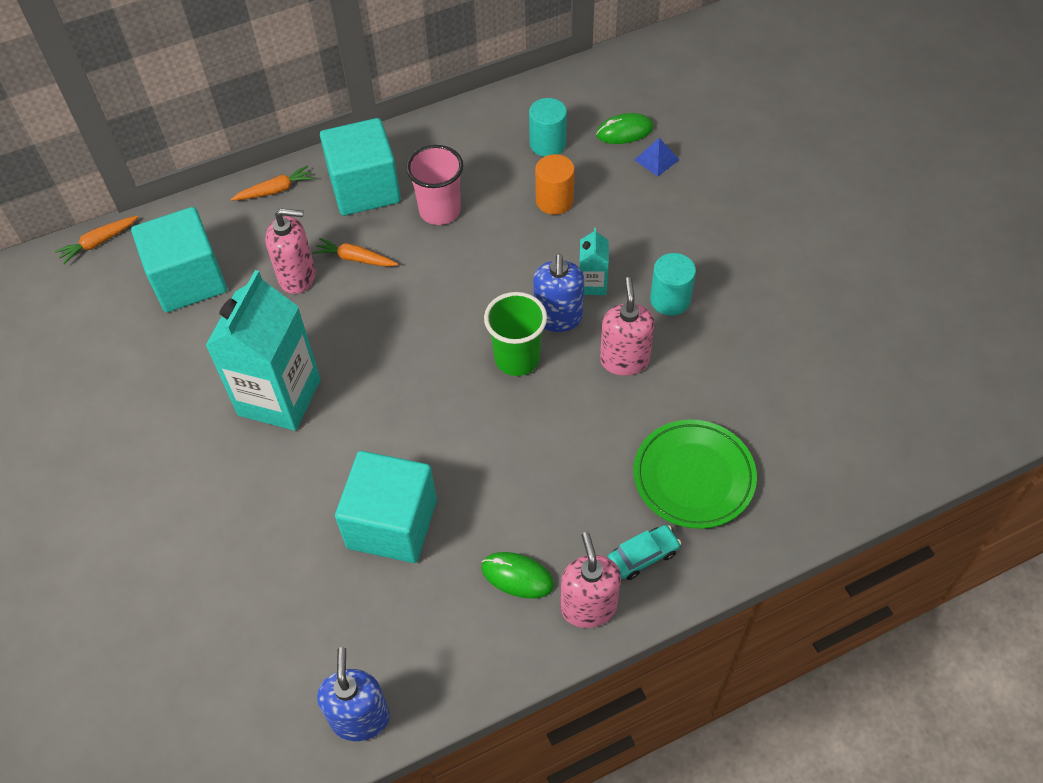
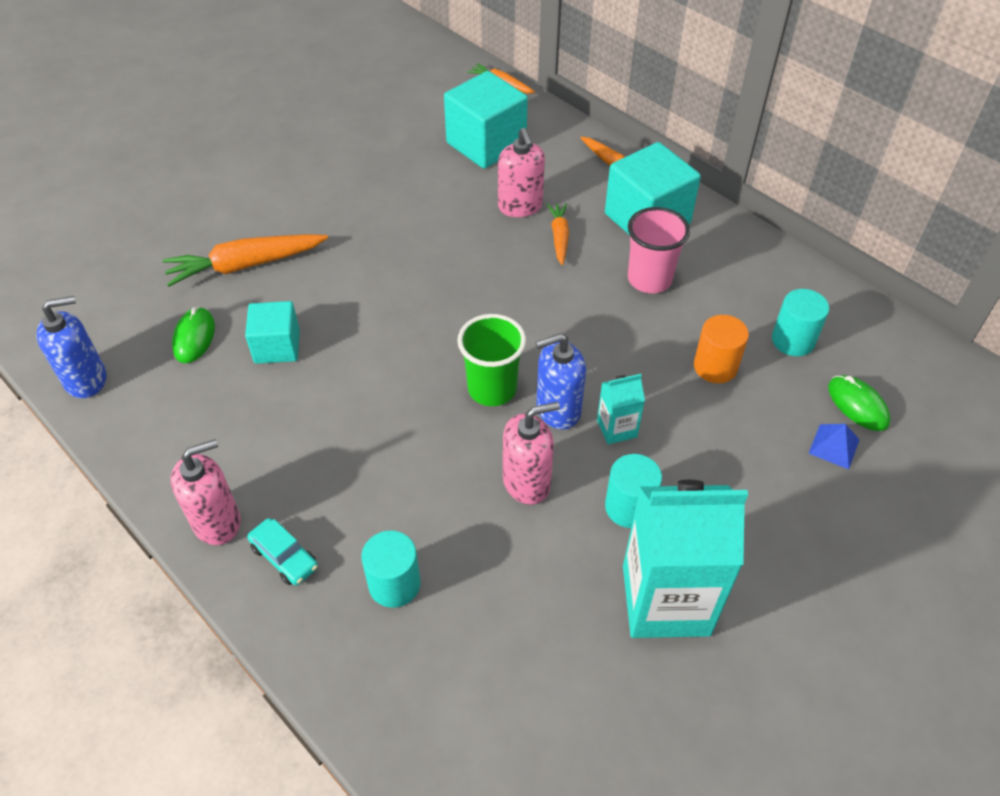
camera: 70 degrees right, 5 degrees down
turquoise carton [205,270,321,431] -> turquoise carton moved to [623,480,748,638]
turquoise cube [335,451,437,563] -> turquoise cube [245,301,300,364], size x0.61
green mouse [481,552,554,599] -> green mouse moved to [172,307,215,363]
green plate [634,420,757,529] -> turquoise cylinder [361,530,420,608]
none -> orange carrot [163,234,328,287]

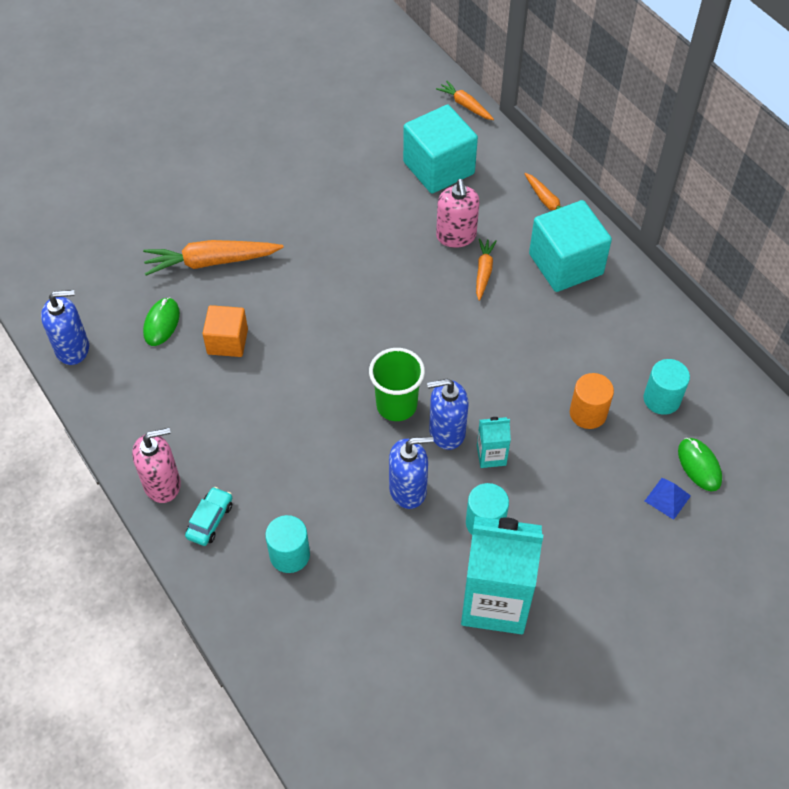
camera: 10 degrees right, 5 degrees up
turquoise cube [245,301,300,364] -> orange cube [202,305,248,357]
turquoise car [247,518,318,585] -> turquoise car turned 120 degrees counterclockwise [185,487,232,546]
pink soap dispenser [503,402,560,505] -> blue soap dispenser [389,436,434,509]
pink cup [628,207,690,293] -> none

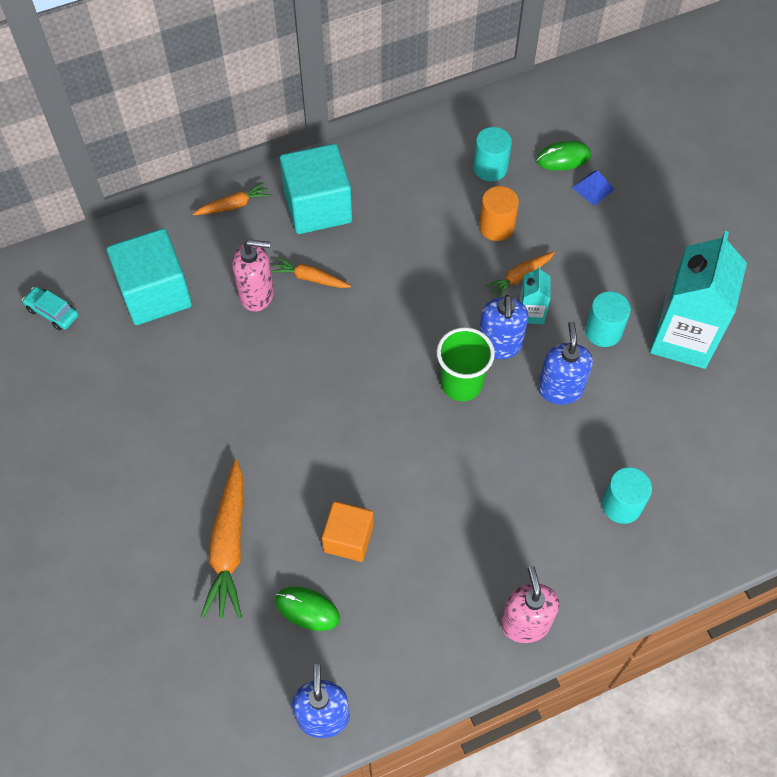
camera: 80 degrees left, 5 degrees up
turquoise car [185,487,232,546] -> turquoise car moved to [22,287,79,330]
orange carrot [436,80,494,120] -> orange carrot moved to [485,251,555,298]

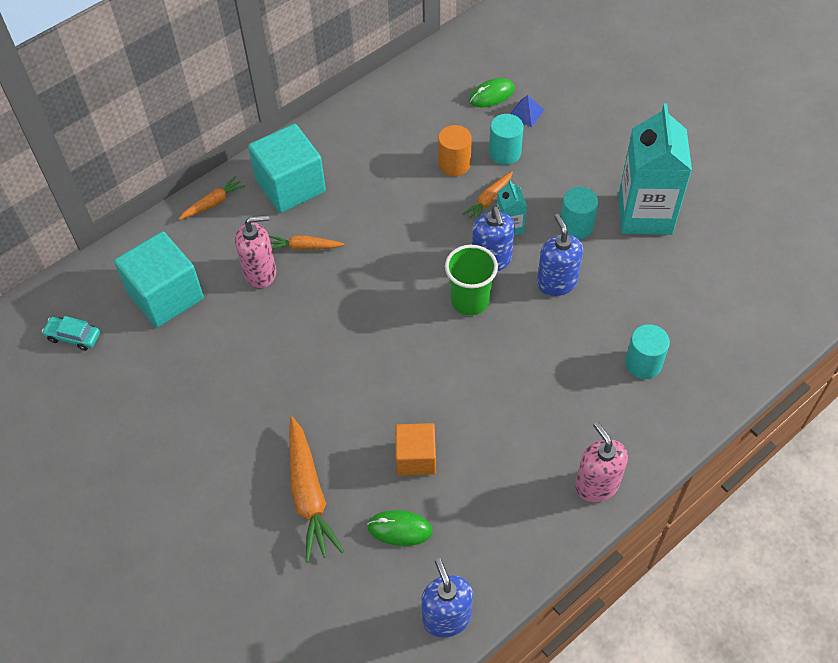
camera: 15 degrees left, 5 degrees down
turquoise cylinder [473,127,512,181] -> turquoise cylinder moved to [489,114,524,165]

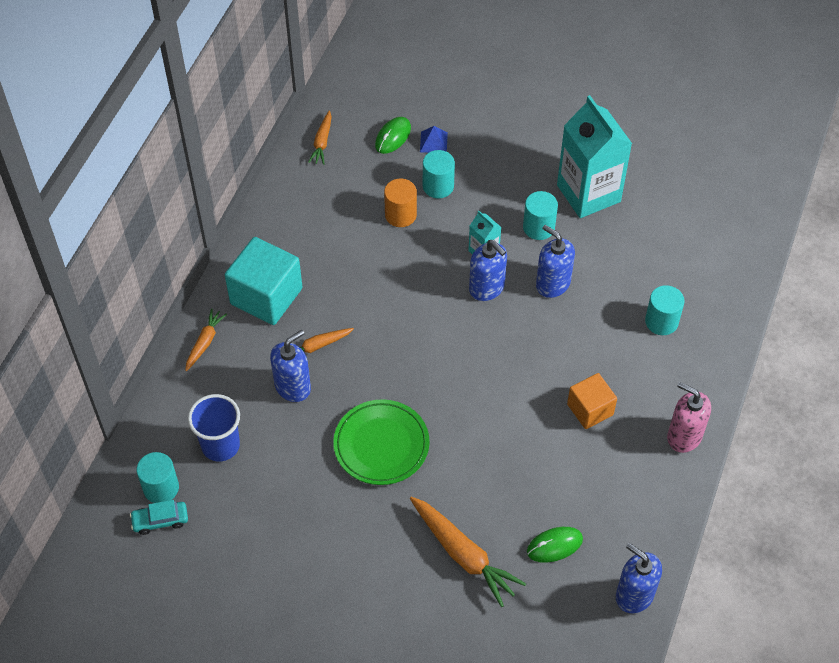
camera: 30 degrees left, 0 degrees up
turquoise cube [114,231,204,327] -> blue cup [188,394,240,462]
pink soap dispenser [235,215,276,288] -> blue soap dispenser [270,330,311,402]
orange cube [395,423,436,476] -> orange cube moved to [567,373,617,429]
green cup [445,245,498,315] -> none
orange carrot [462,171,513,220] -> orange carrot moved to [308,110,331,165]
none -> turquoise cylinder [137,452,179,503]
none -> green plate [333,399,430,485]

